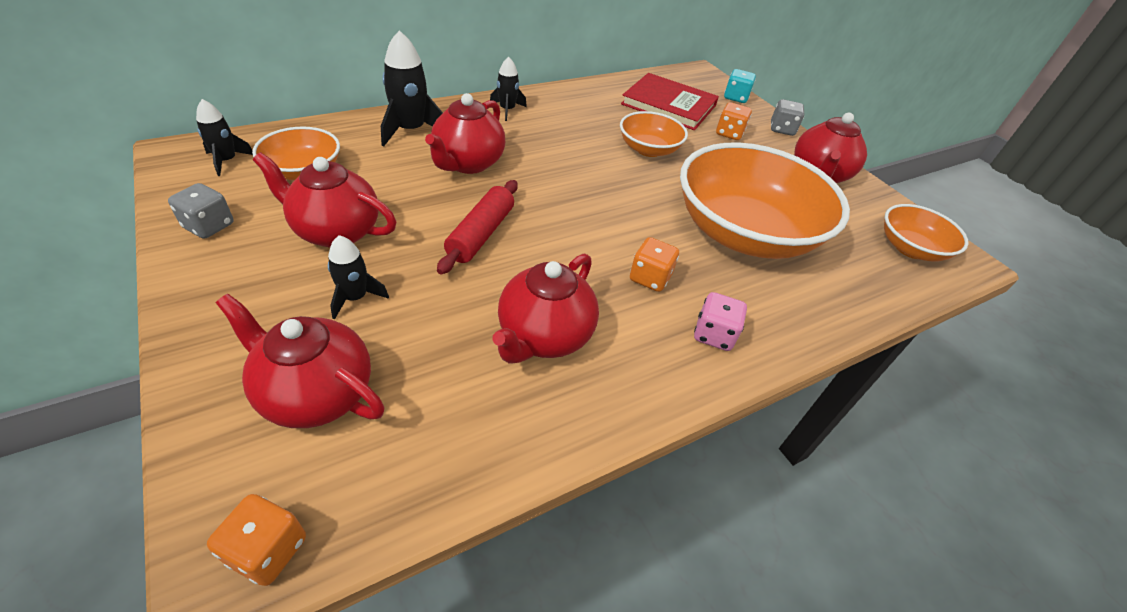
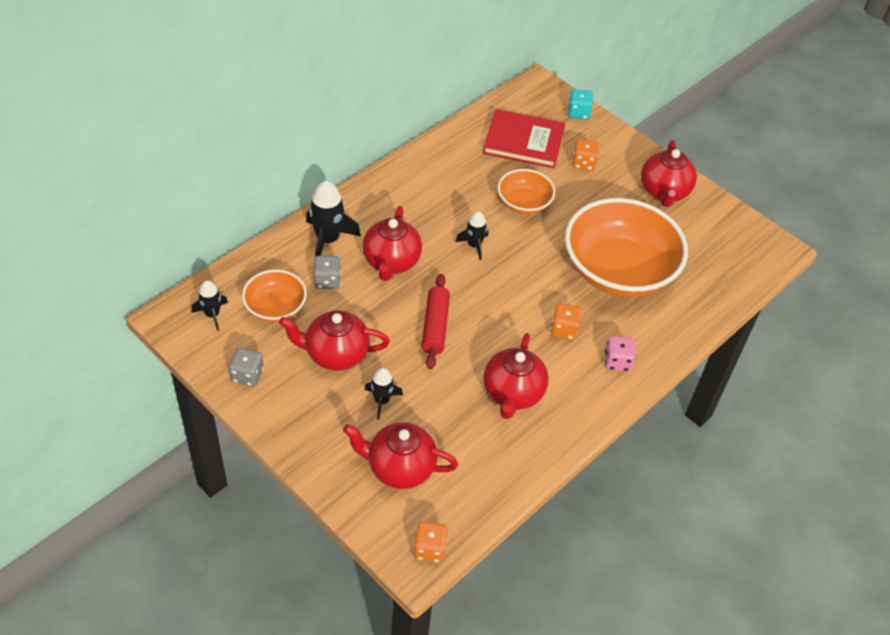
camera: 15 degrees left, 5 degrees up
black rocket [490,57,527,121] -> black rocket moved to [455,211,488,260]
grey dice [771,99,804,136] -> grey dice moved to [313,256,341,289]
orange bowl [884,204,969,262] -> none

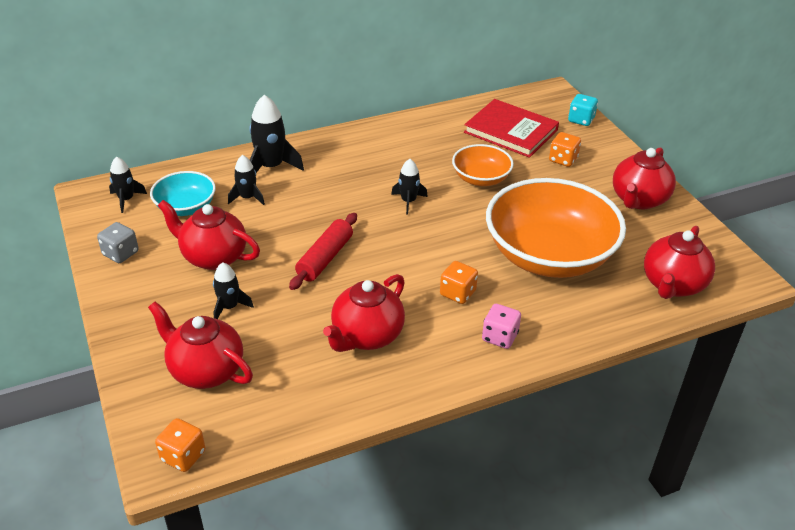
camera: 25 degrees right, 10 degrees down
orange bowl [242,270,307,322] -> turquoise bowl [150,171,216,216]
grey dice [313,256,341,289] -> black rocket [228,155,265,205]
red teapot [362,206,422,281] -> red teapot moved to [644,226,715,299]

